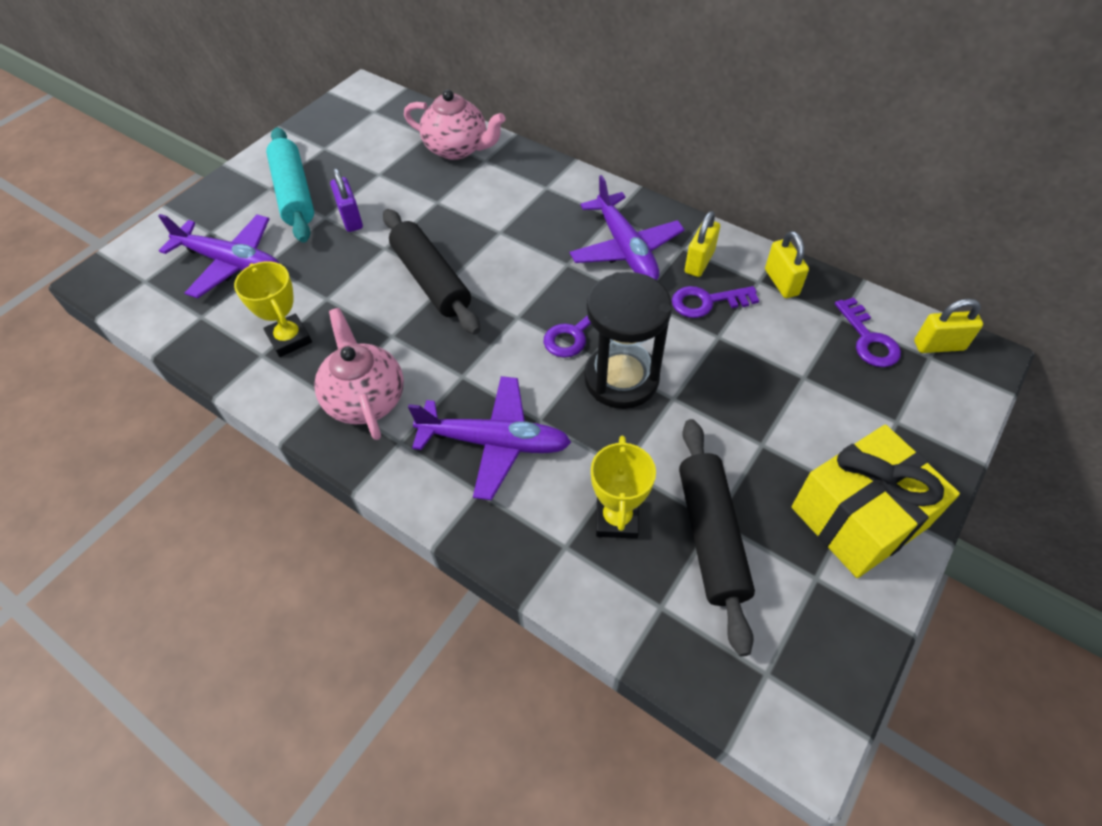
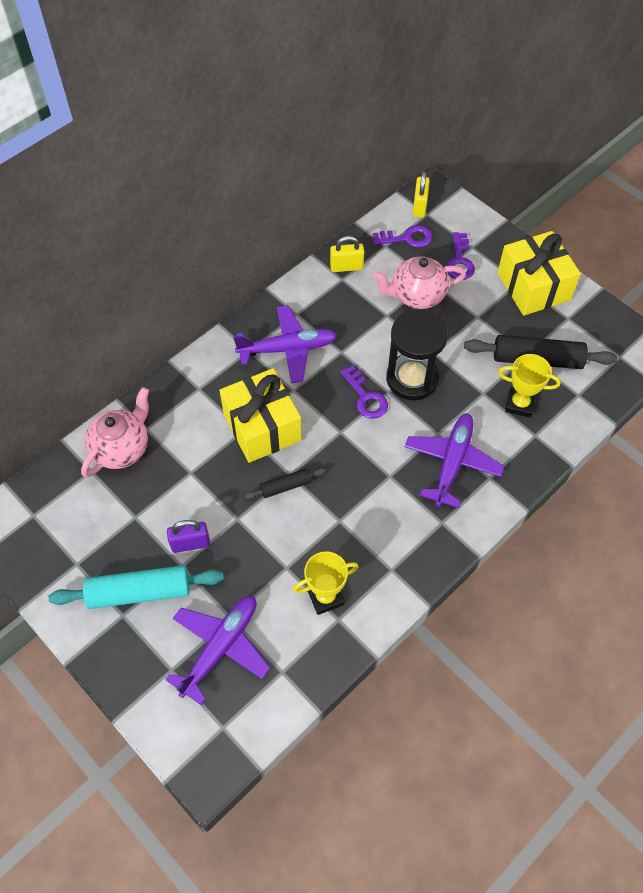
camera: 80 degrees left, 5 degrees up
pink teapot [314,308,404,440] -> pink teapot moved to [373,256,466,309]
black rolling pin [383,209,480,335] -> black rolling pin [245,468,326,499], size x0.53
purple key [672,286,759,318] -> purple key moved to [446,232,475,280]
yellow padlock [685,211,720,277] -> none
none -> yellow gift [219,368,302,463]

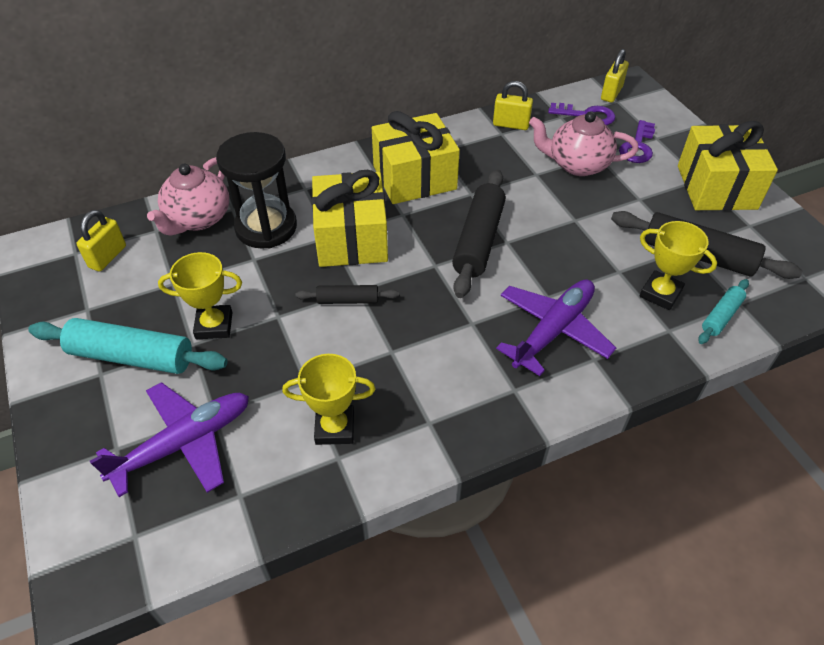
camera: 20 degrees right, 10 degrees down
pink teapot [81,387,149,478] -> pink teapot turned 150 degrees clockwise [147,157,229,235]
purple padlock [167,520,210,553] -> yellow trophy [158,252,242,339]
purple plane [233,305,338,383] -> yellow gift [372,111,460,204]
purple key [340,365,388,419] -> black rolling pin [452,169,506,298]
black hourglass [386,310,448,400] -> black hourglass moved to [216,132,297,249]
none -> yellow padlock [76,210,126,272]
none -> turquoise rolling pin [699,279,749,344]

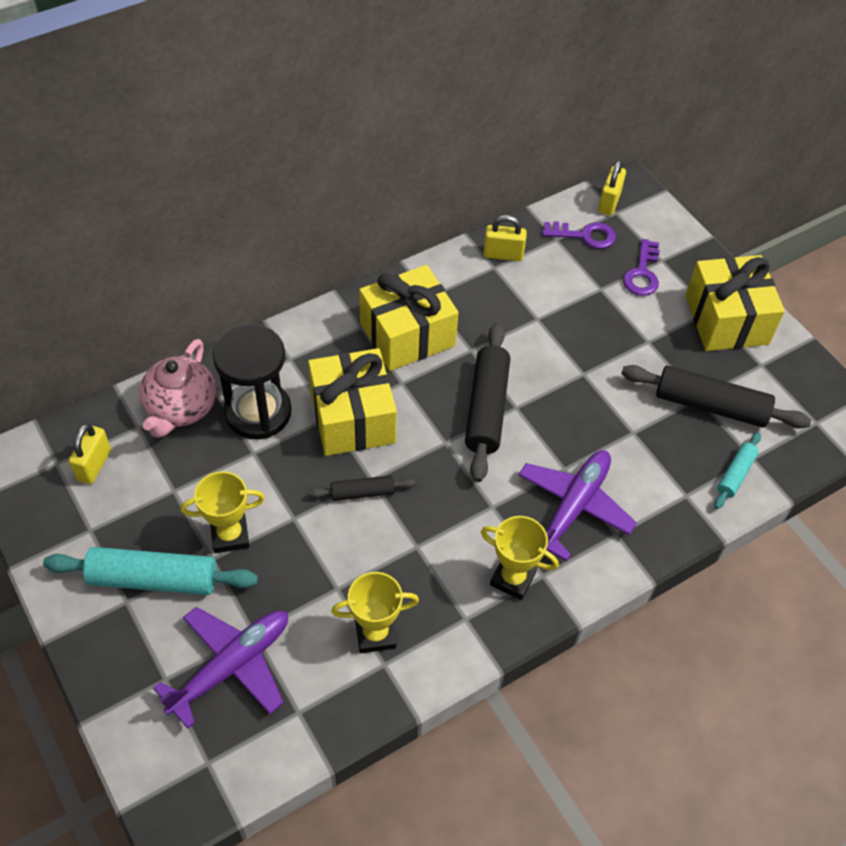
camera: 10 degrees left, 5 degrees up
pink teapot [529,111,639,176] -> none
yellow trophy [639,221,717,310] -> yellow trophy moved to [481,516,559,600]

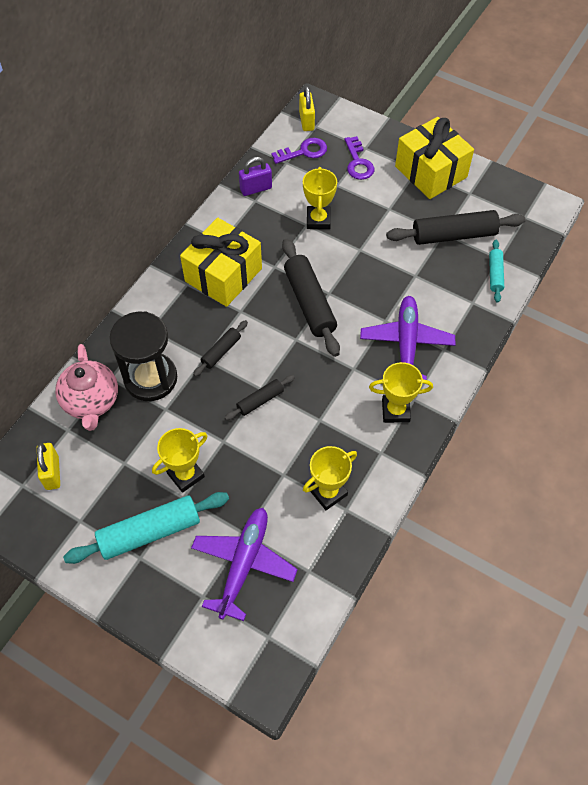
camera: 25 degrees left, 5 degrees up
yellow gift [308,348,397,456] -> black rolling pin [193,320,248,377]
yellow padlock [483,215,527,261] -> purple padlock [239,157,272,196]
none -> yellow trophy [303,167,337,229]

